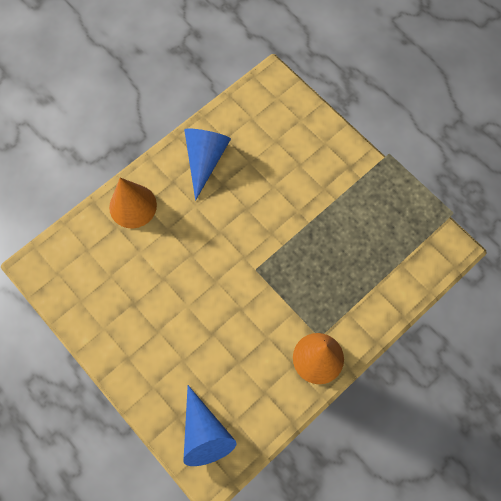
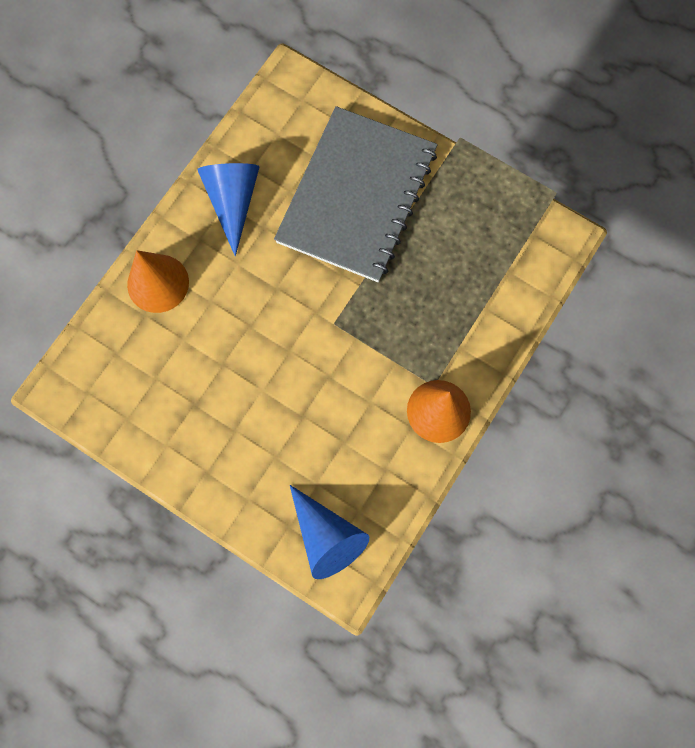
camera: 15 degrees left, 5 degrees up
none -> grey notebook [274,106,438,282]

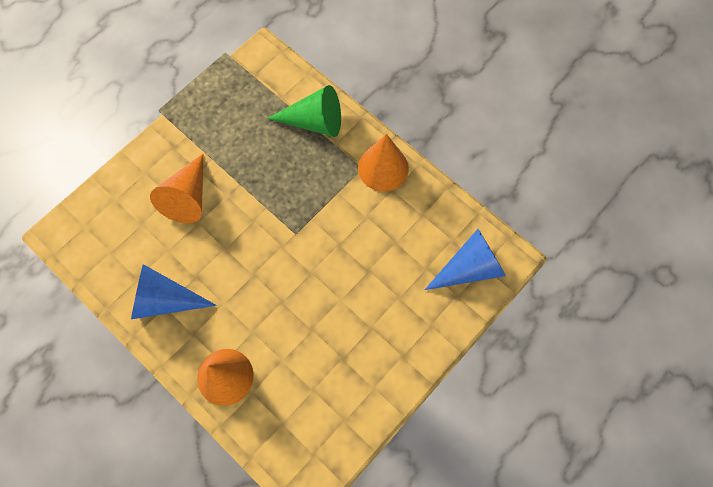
camera: 80 degrees left, 5 degrees down
grey notebook [274,106,438,282] -> orange cone [150,153,204,223]
none -> green cone [267,85,341,137]

